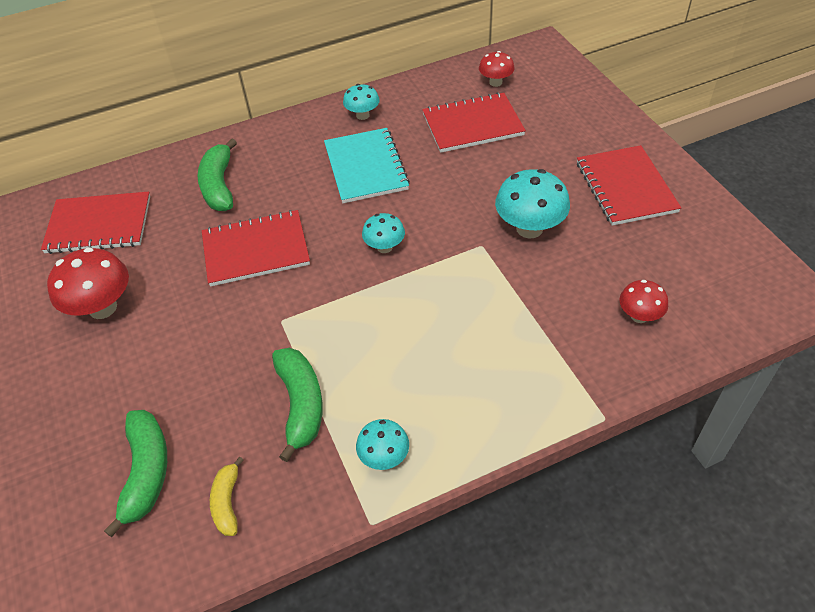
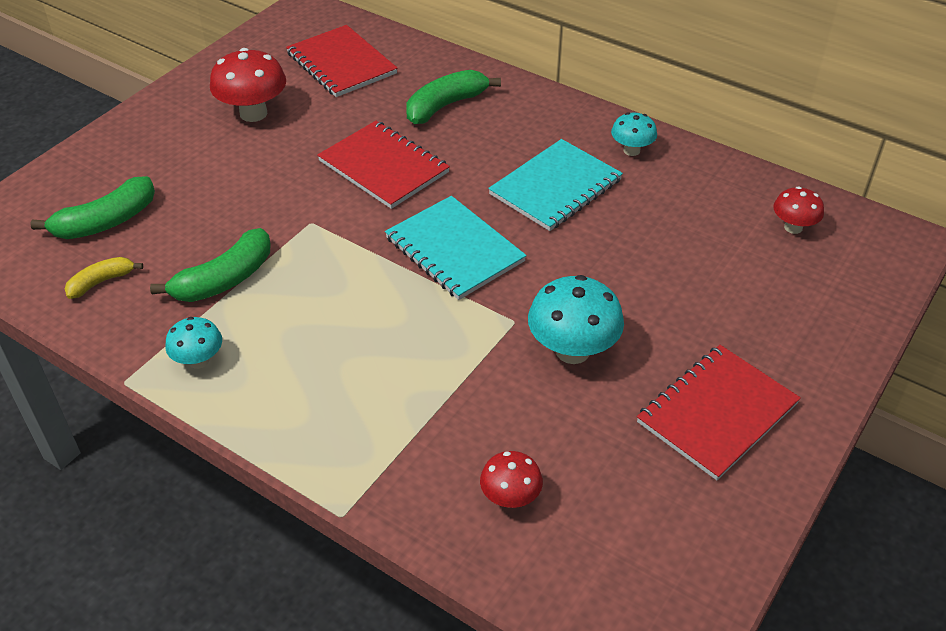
camera: 55 degrees right, 5 degrees down
turquoise mushroom [362,213,405,253] -> turquoise notebook [385,196,527,300]
red notebook [422,92,526,153] -> none

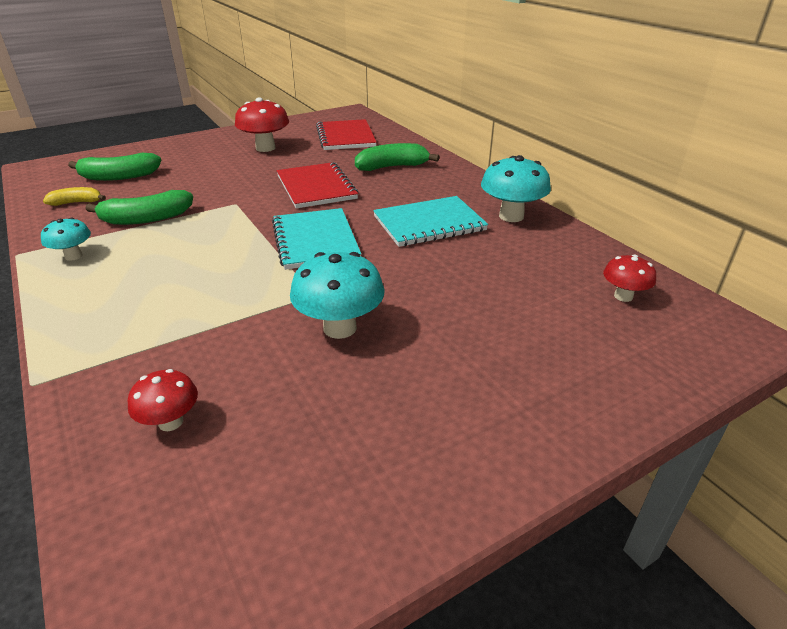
camera: 25 degrees right, 10 degrees down
turquoise mushroom [611,112,657,156] -> turquoise mushroom [481,155,551,222], size x1.70
red notebook [637,345,801,480] -> none

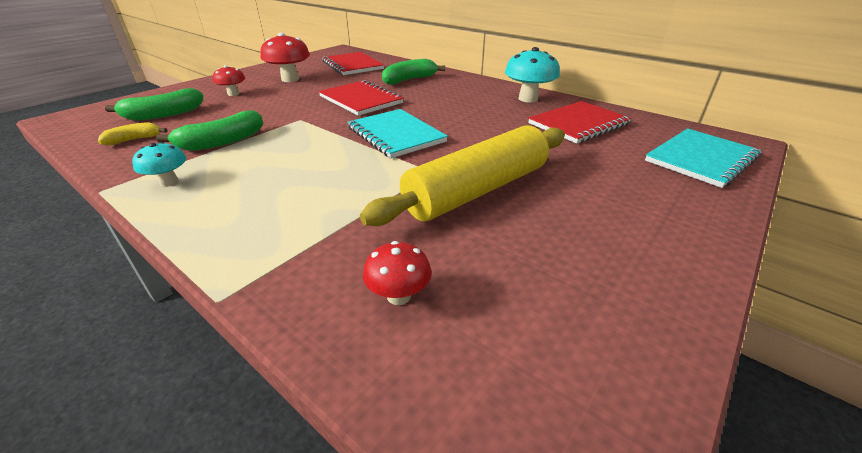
camera: 20 degrees left, 0 degrees up
turquoise mushroom [290,252,384,339] -> yellow rolling pin [360,125,565,226]
turquoise notebook [373,196,488,247] -> turquoise notebook moved to [645,128,761,188]
red mushroom [603,255,656,302] -> red mushroom moved to [213,65,245,96]
none -> red notebook [529,101,632,144]

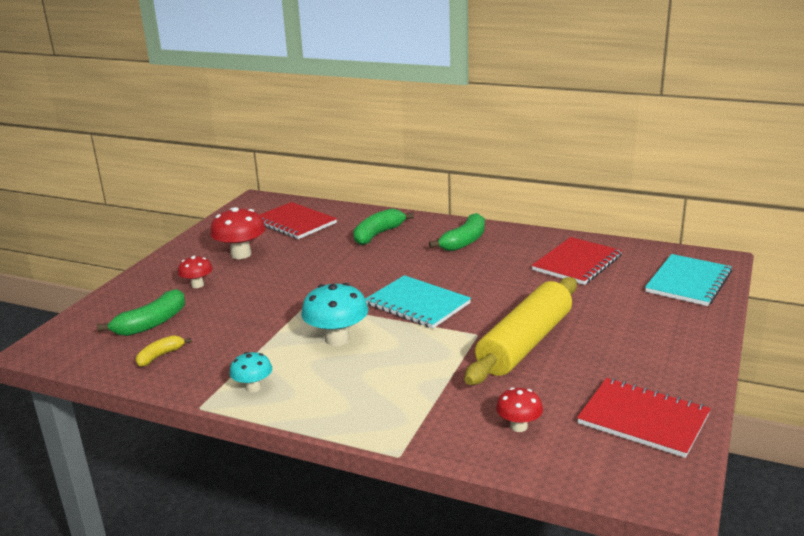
camera: 15 degrees left, 10 degrees down
green banana [156,110,263,151] -> green banana moved to [429,213,485,251]
red notebook [319,80,404,116] -> red notebook moved to [577,378,711,458]
turquoise mushroom [505,47,560,103] -> turquoise mushroom moved to [301,283,368,346]

